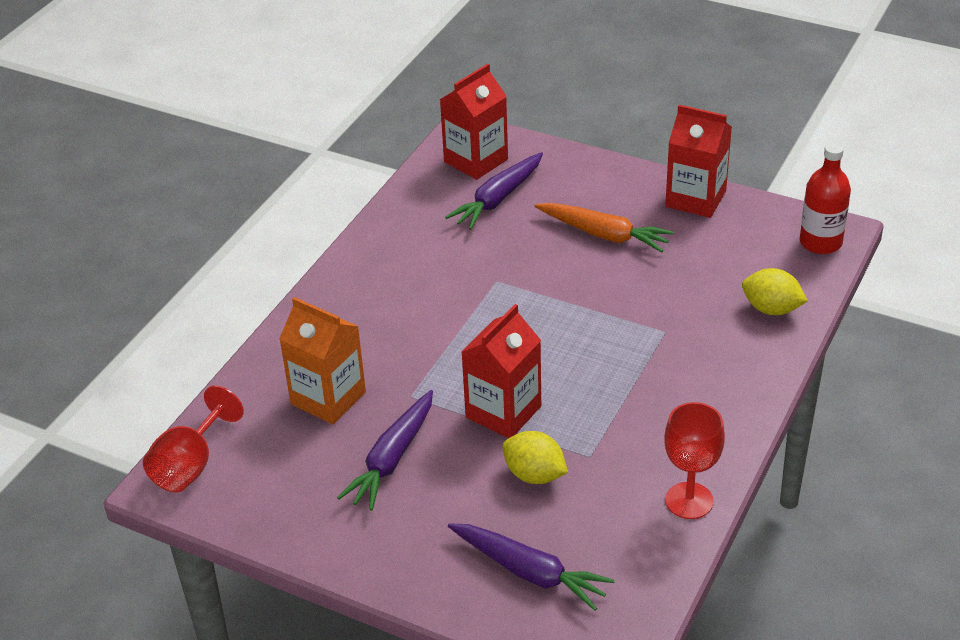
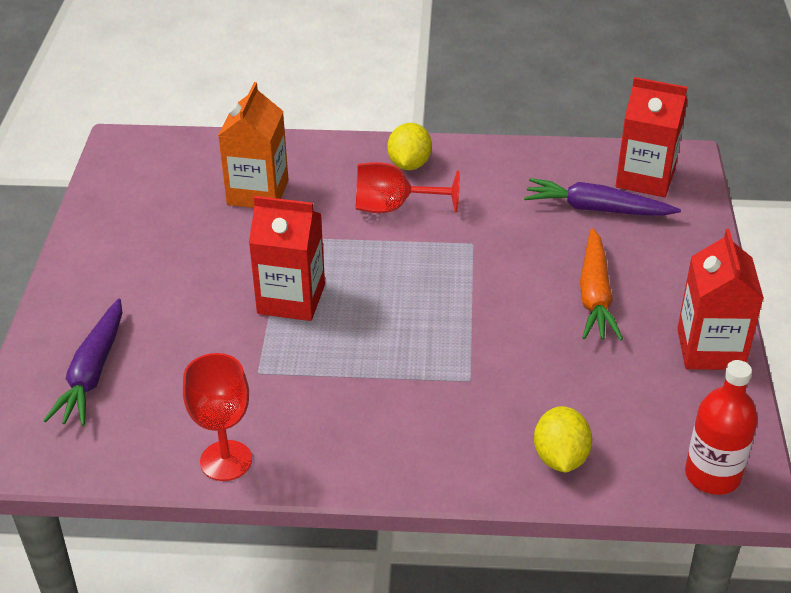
camera: 65 degrees right, 0 degrees up
red goblet [143,385,244,492] -> red goblet moved to [356,162,460,213]
purple carrot [337,390,433,511] -> none
yellow lemon [502,431,568,484] -> yellow lemon moved to [387,123,432,170]

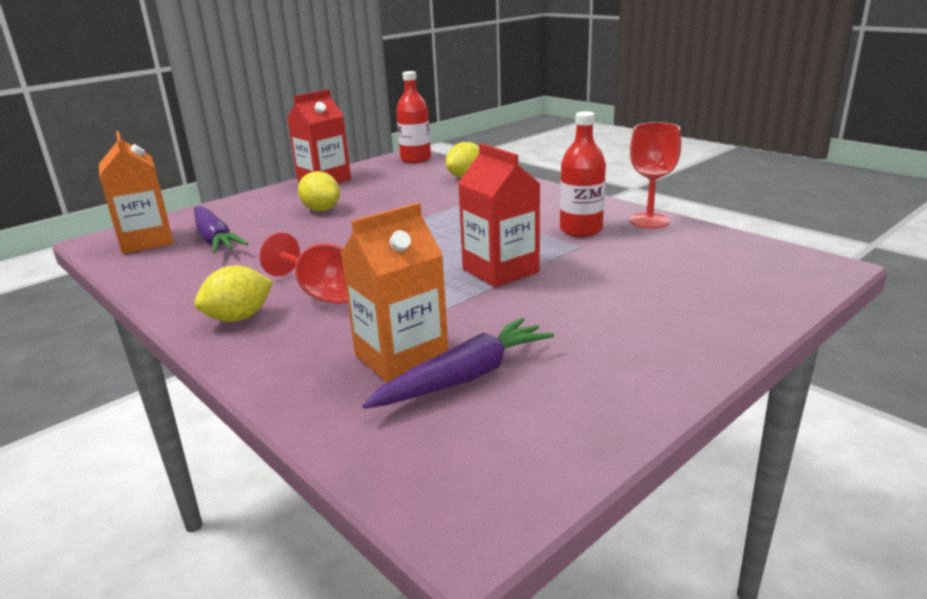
camera: 135 degrees left, 15 degrees down
purple carrot [43,298,122,426] -> purple carrot moved to [363,318,554,409]
orange carrot [580,228,623,340] -> yellow lemon [298,171,340,211]
red carton [616,77,688,197] -> orange carton [99,131,174,254]
none -> red bottle [560,111,606,237]

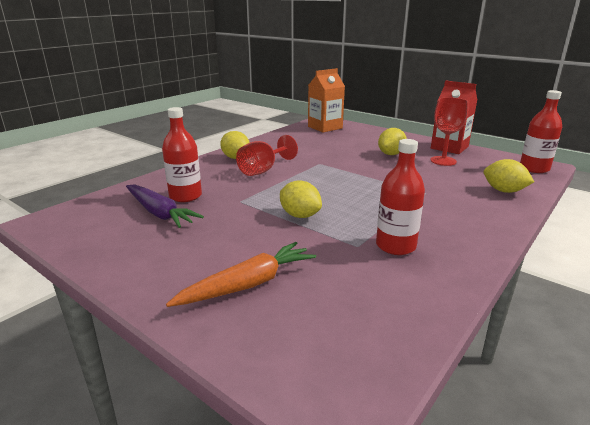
camera: 80 degrees right, 0 degrees up
purple carrot [194,206,248,253] -> none
orange carton [340,203,448,383] -> red bottle [162,107,202,202]
red carton [458,143,540,288] -> yellow lemon [280,180,322,218]
red goblet [629,122,681,228] -> red goblet moved to [430,97,469,166]
none -> orange carrot [166,242,316,307]

